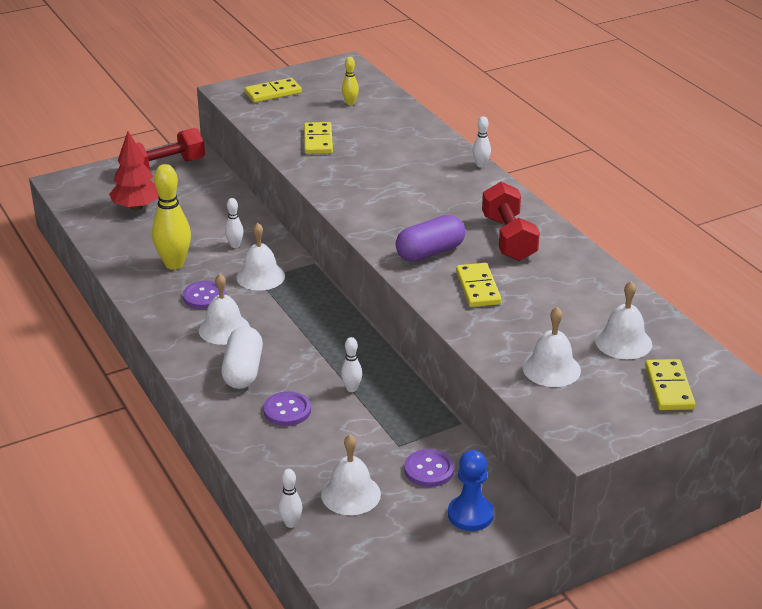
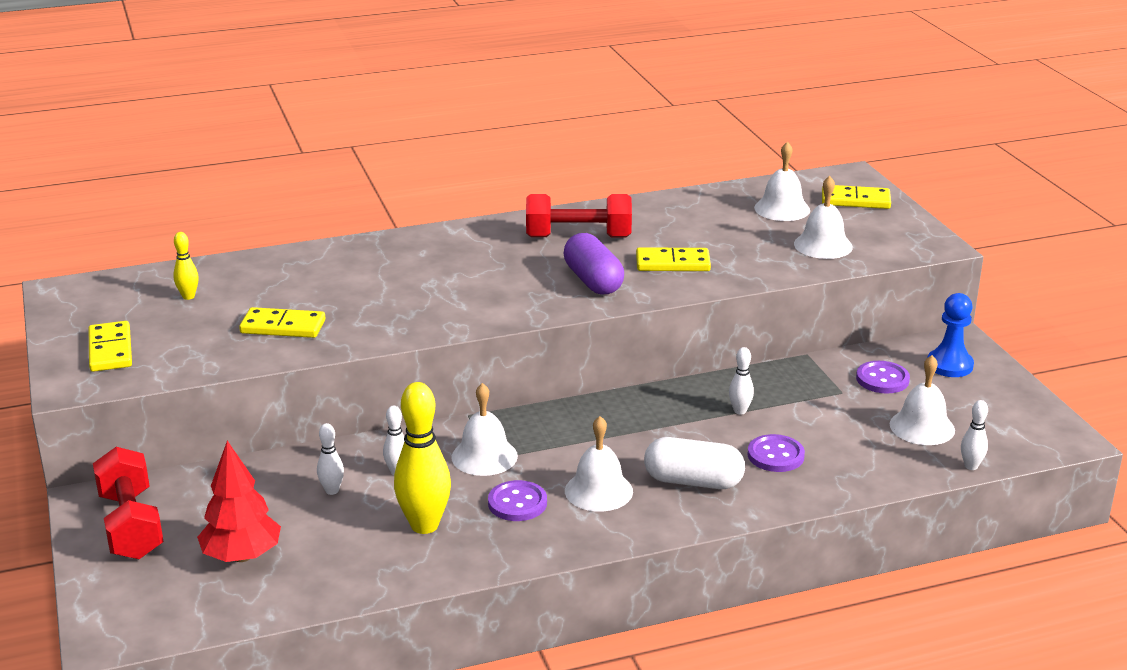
camera: 80 degrees left, 5 degrees down
white bowling pin [473,116,491,168] -> white bowling pin moved to [317,423,344,495]

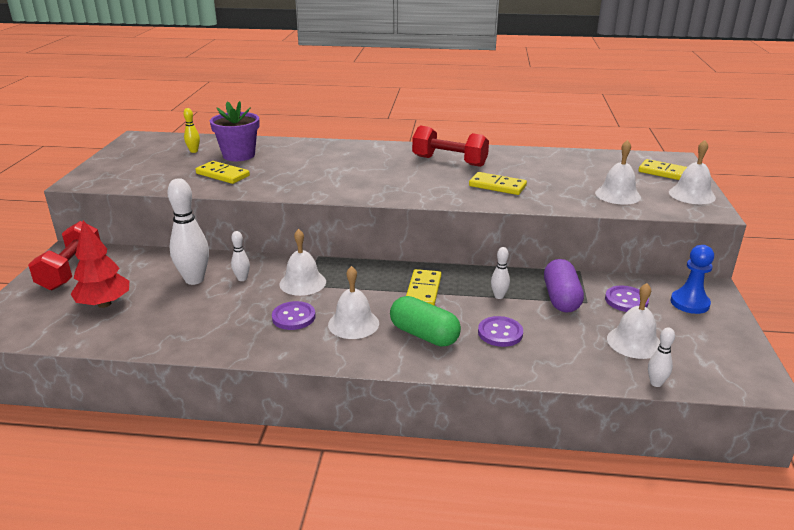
camera: 25 degrees right, 0 degrees up
yellow domino [89,321,132,372] -> yellow domino moved to [406,269,441,306]
white bowling pin [317,423,344,495] -> white bowling pin [168,178,209,285], size x2.03
yellow bowling pin [394,382,451,534] -> none
purple capsule [563,233,624,294] -> purple capsule moved to [544,259,584,312]
white capsule [644,437,745,489] -> green capsule [390,296,461,347]
white bell [754,141,810,221] -> white bell moved to [669,140,716,204]
none -> purple flower pot [210,101,259,161]

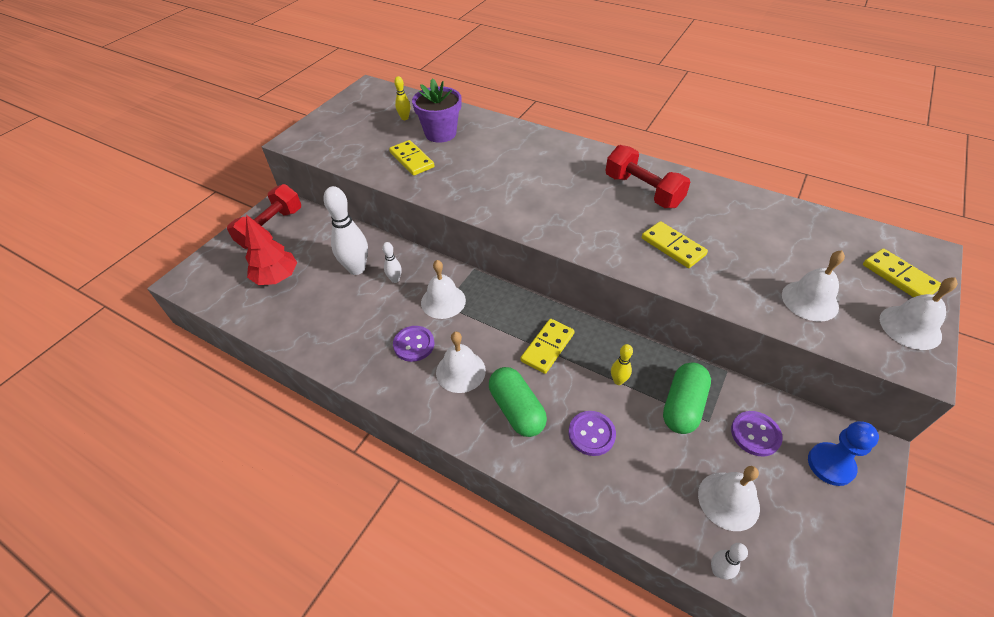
camera: 25 degrees right, 20 degrees up
white bowling pin [491,247,510,299] -> yellow bowling pin [611,344,633,385]
purple capsule [544,259,584,312] -> green capsule [663,362,711,434]

